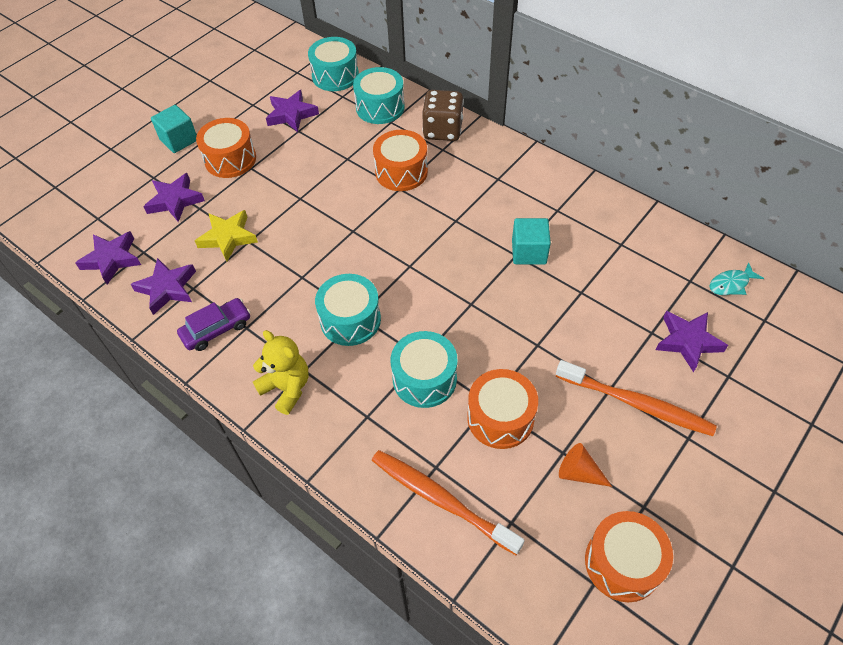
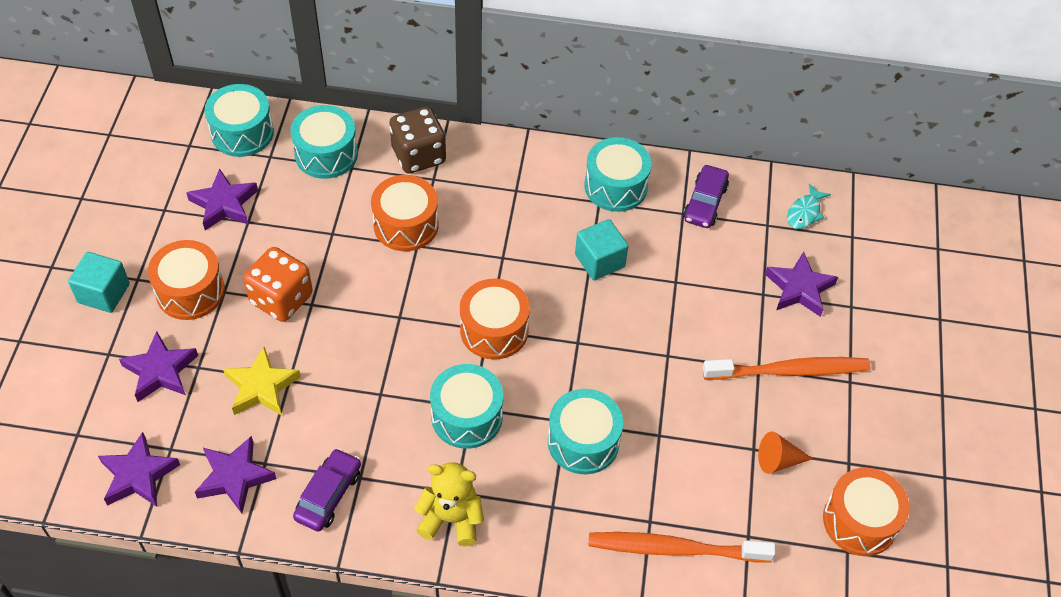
camera: 35 degrees left, 0 degrees up
orange drum [467,369,538,449] -> orange drum moved to [460,279,530,360]
none -> orange dice [243,247,313,322]
none -> turquoise drum [584,137,651,212]
none -> purple car [683,165,729,228]

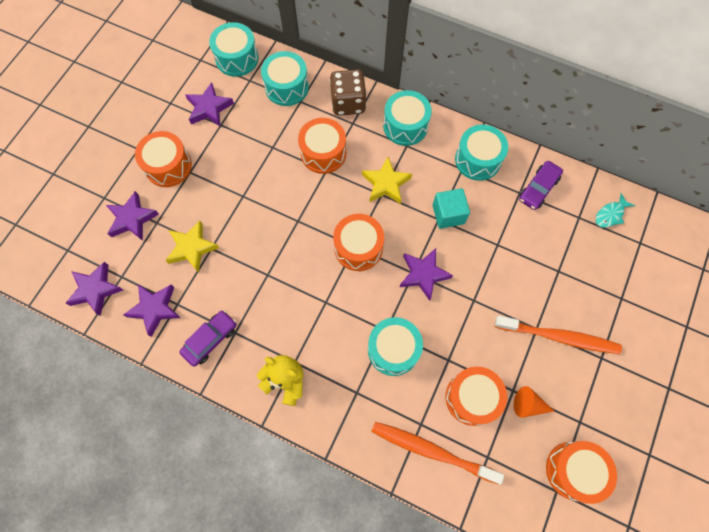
camera: 20 degrees right, 15 degrees up
turquoise cube [68,252,130,313] -> none
orange dice [243,247,313,322] -> none
turquoise drum [430,364,503,449] -> turquoise drum moved to [383,90,432,146]
purple star [765,252,838,317] -> purple star moved to [400,248,453,301]
none -> yellow star [362,157,412,204]
none -> orange drum [446,367,507,426]

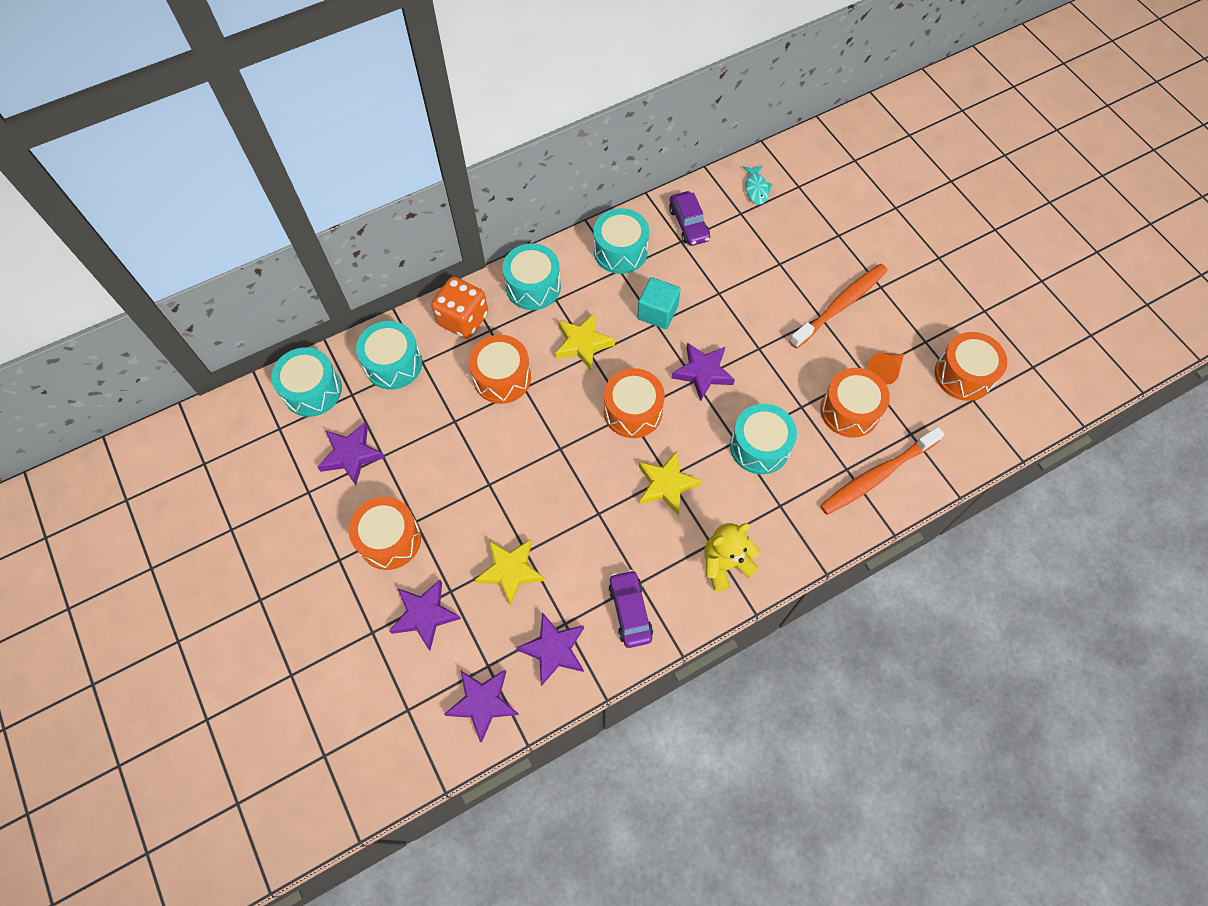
camera: 55 degrees left, 5 degrees down
brown dice [330,69,367,116] -> orange dice [431,277,488,339]
none -> yellow star [639,451,702,516]

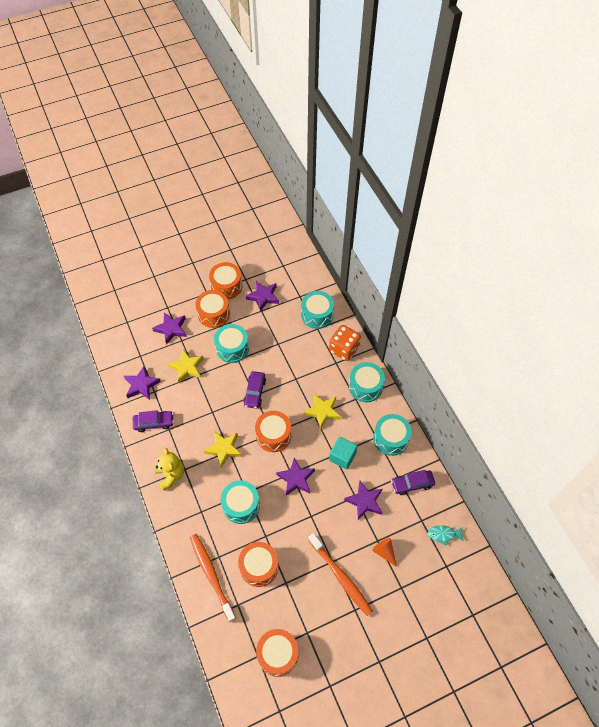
camera: 95 degrees right, 5 degrees down
turquoise drum [271,347,342,417] -> turquoise drum moved to [214,324,249,363]
purple star [445,670,519,743] -> purple star moved to [344,481,383,520]
orange drum [469,335,531,404] -> orange drum moved to [209,262,242,299]
orange cone [868,353,904,385] -> orange cone moved to [372,538,397,567]
none -> purple car [243,371,266,408]

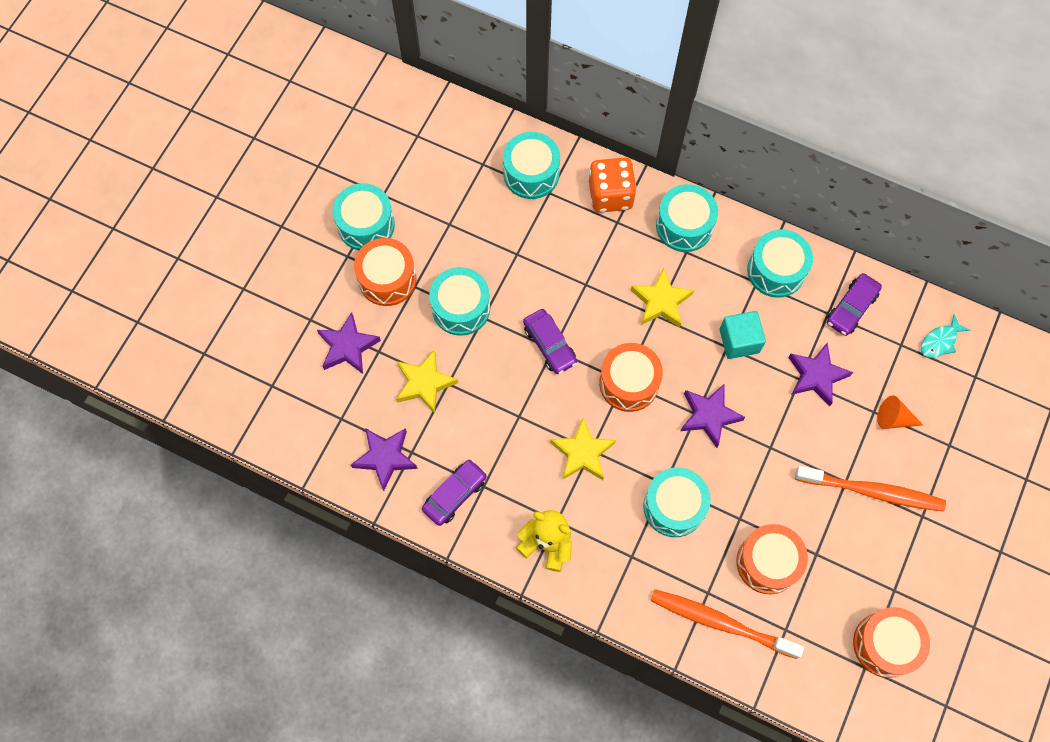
camera: 40 degrees left, 10 degrees up
orange drum [209,262,242,299] -> turquoise drum [332,183,395,250]
purple star [246,281,279,312] -> none

